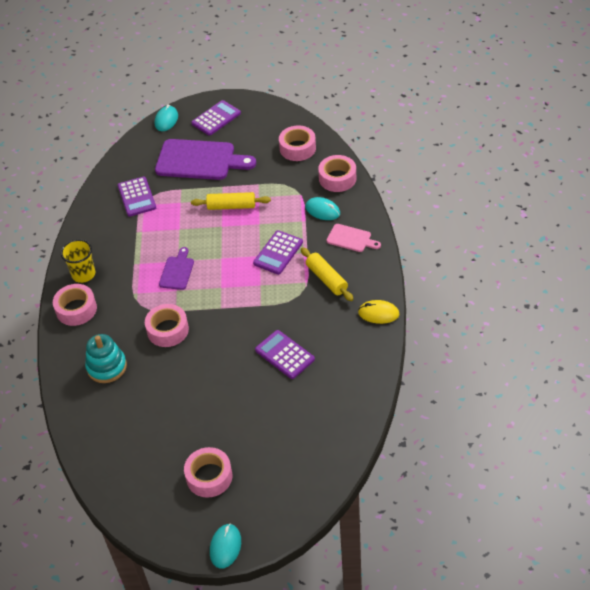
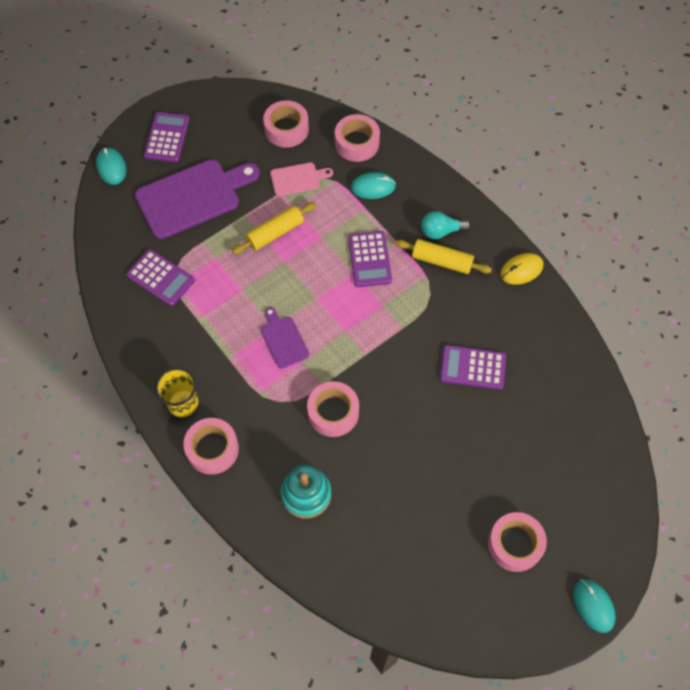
camera: 40 degrees left, 15 degrees up
pink cutting board [326,224,381,252] -> pink cutting board moved to [270,162,333,196]
none -> turquoise light bulb [421,211,471,239]

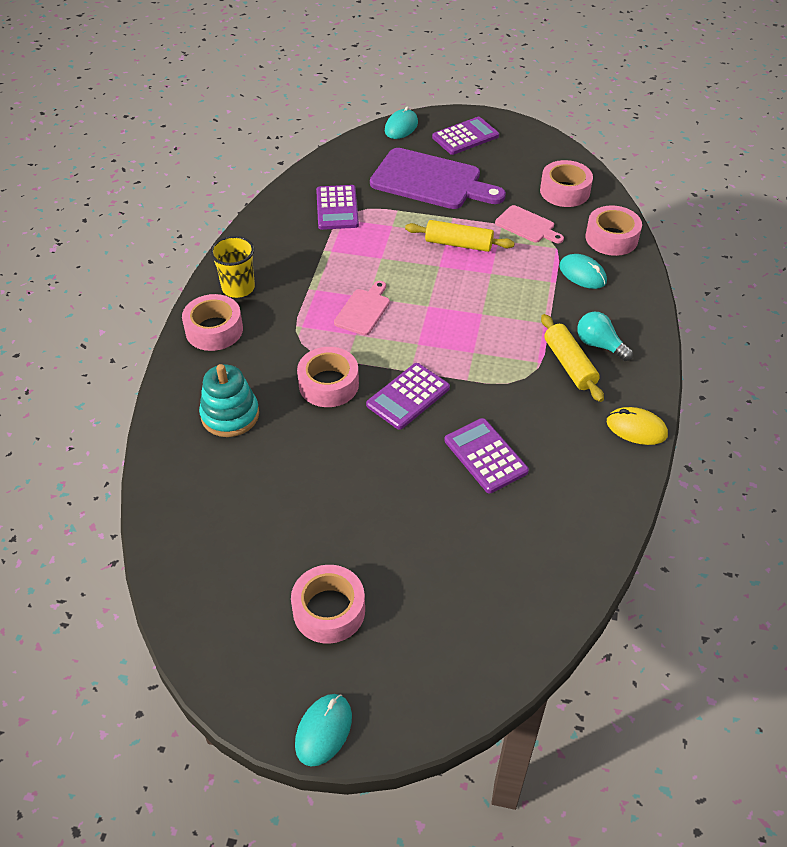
camera: 50 degrees right, 15 degrees down
purple cutting board [261,307,309,369] -> pink cutting board [334,281,390,335]
purple calculator [348,231,392,287] -> purple calculator moved to [366,363,450,430]

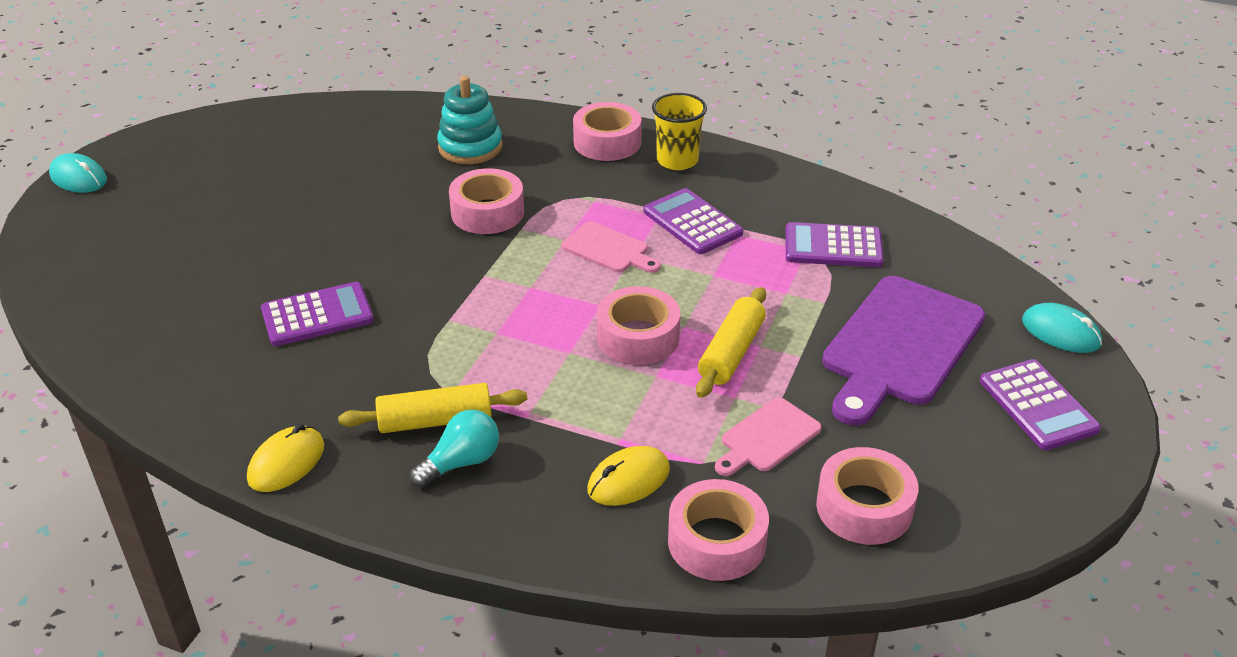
camera: 100 degrees right, 10 degrees down
pink tape [291,565,365,644] -> pink tape moved to [597,286,680,365]
purple calculator [366,363,450,430] -> purple calculator moved to [644,188,743,254]
turquoise mouse [559,254,607,289] -> yellow mouse [587,446,670,506]

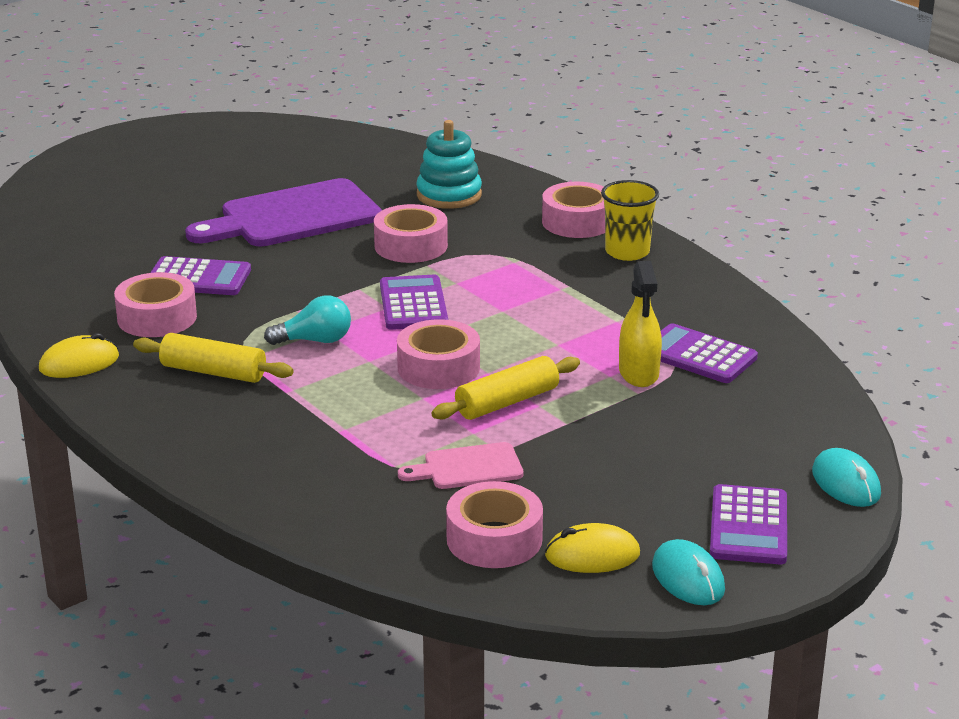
camera: 30 degrees right, 10 degrees down
turquoise mouse [49,153,107,193] -> turquoise mouse moved to [652,539,725,605]
turquoise light bulb [409,410,499,488] -> turquoise light bulb moved to [264,295,351,345]
pink cutting board [561,221,661,273] -> none
yellow mouse [587,446,670,506] -> yellow mouse moved to [545,523,640,573]
purple calculator [644,188,743,254] -> purple calculator moved to [380,275,448,330]
pink tape [668,479,769,581] -> pink tape moved to [114,272,197,337]
purple cutting board [822,276,985,426] -> purple cutting board moved to [185,178,382,247]
none -> yellow spray bottle [619,261,662,387]

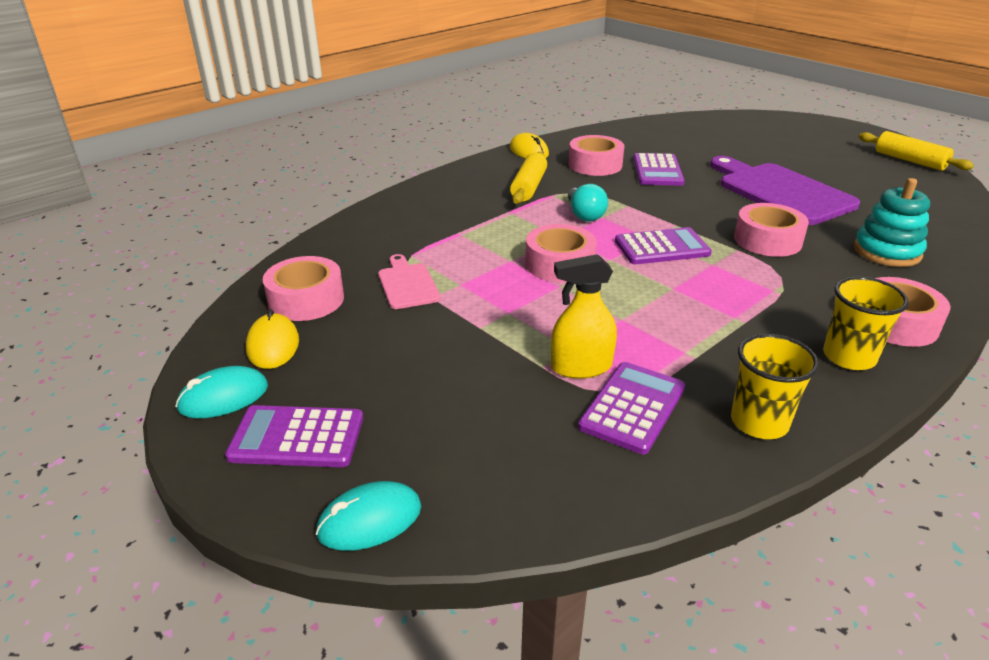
camera: 85 degrees right, 5 degrees up
yellow rolling pin [431,356,580,420] -> yellow rolling pin moved to [859,131,974,171]
none -> yellow cup [731,334,819,439]

